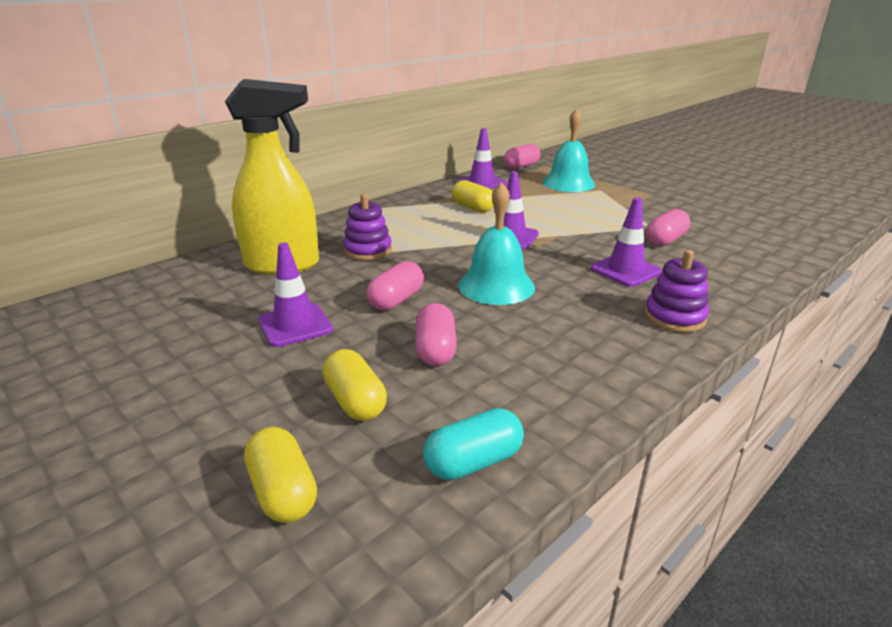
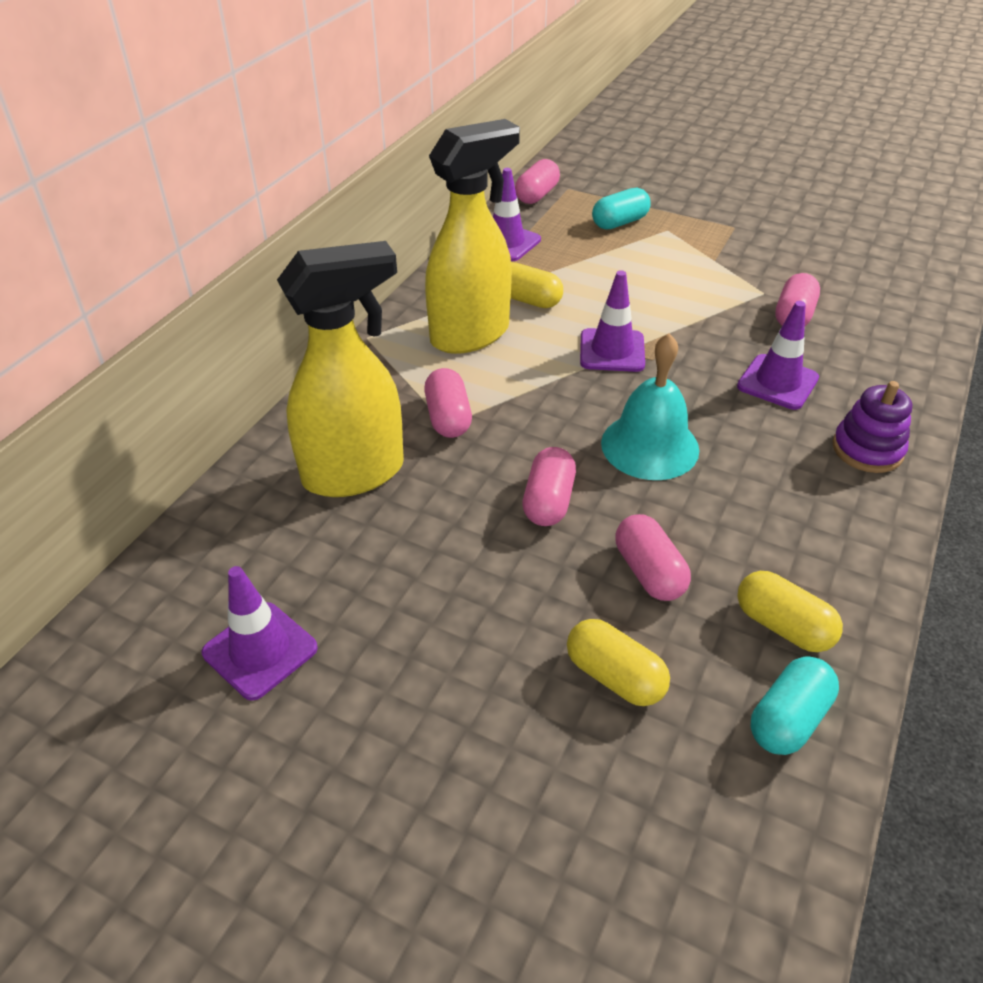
camera: 20 degrees left, 15 degrees up
yellow capsule [244,427,317,523] -> yellow capsule moved to [737,571,843,652]
purple traffic cone [258,242,333,347] -> purple traffic cone moved to [202,566,318,701]
purple stacking toy [343,194,392,260] -> pink capsule [424,368,472,438]
turquoise bell [543,108,595,192] -> turquoise capsule [592,188,651,230]
none -> yellow spray bottle [425,119,520,354]

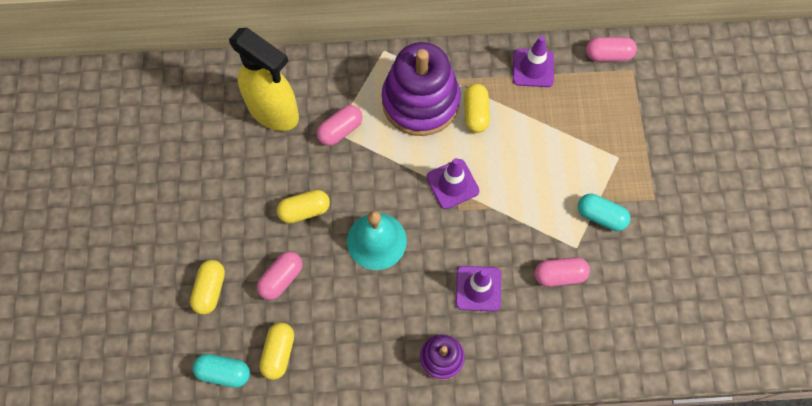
camera: 60 degrees right, 25 degrees up
purple traffic cone [202,566,318,701] -> none
yellow spray bottle [425,119,520,354] -> purple stacking toy [382,42,461,136]
pink capsule [522,447,576,526] -> yellow capsule [277,190,330,224]
turquoise capsule [592,188,651,230] -> turquoise capsule moved to [578,194,630,231]

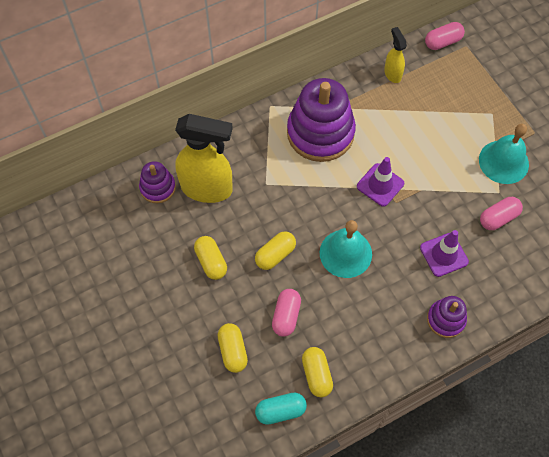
camera: 25 degrees left, 5 degrees down
pink capsule [317,105,363,146] -> none
yellow capsule [464,84,490,133] -> yellow capsule moved to [194,236,227,280]
purple traffic cone [513,36,554,87] -> yellow spray bottle [384,27,407,83]
turquoise capsule [578,194,630,231] -> turquoise bell [479,124,529,184]
none -> purple stacking toy [139,161,176,203]

